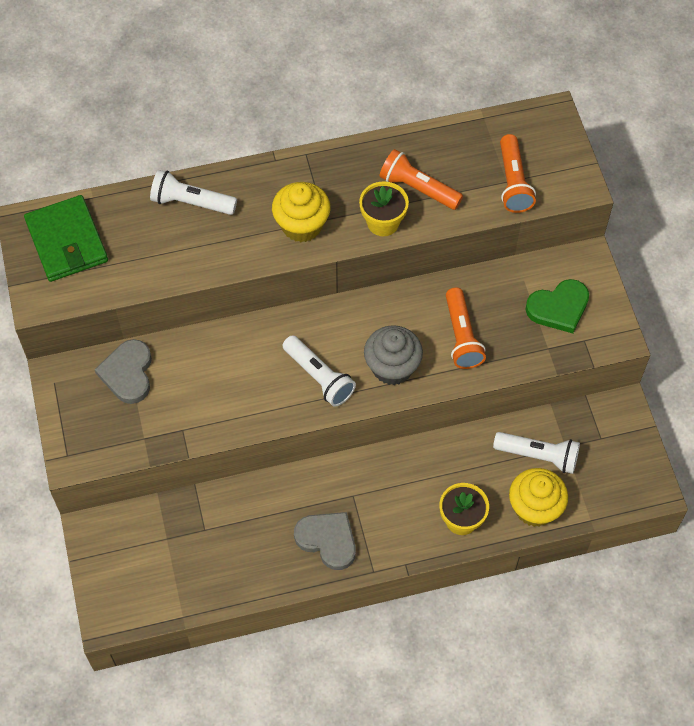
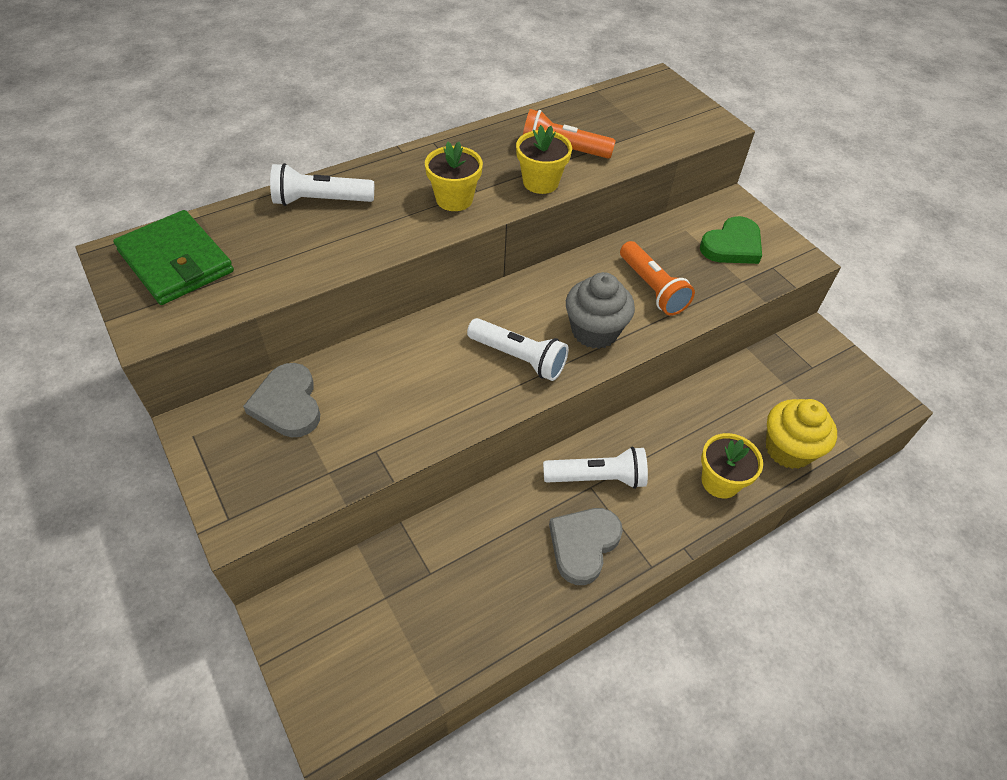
camera: 20 degrees left, 10 degrees down
yellow cupcake [272,182,331,242] -> yellow flower pot [425,141,483,211]
grey heart [294,512,356,570] -> grey heart turned 75 degrees counterclockwise [549,508,623,585]
white flashlight [493,432,580,474] -> white flashlight moved to [543,447,648,489]
orange flashlight [500,134,536,213] -> none

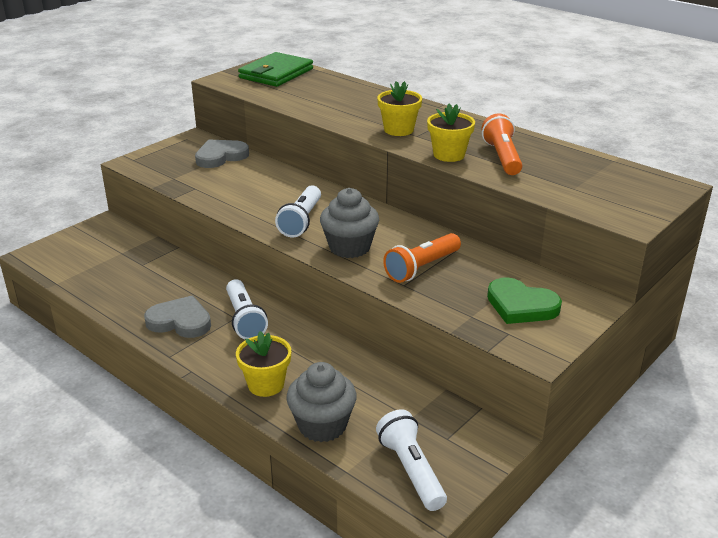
camera: 75 degrees right, 20 degrees down
white flashlight [270,163,374,206] -> white flashlight moved to [376,410,447,511]
yellow cupcake [766,399,837,469] -> grey cupcake [286,362,357,442]

